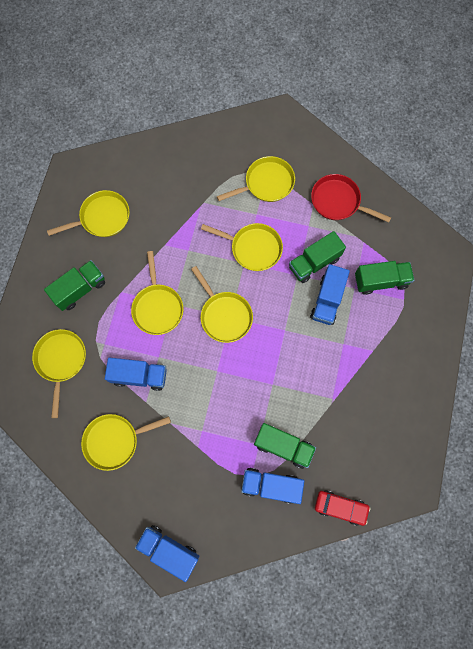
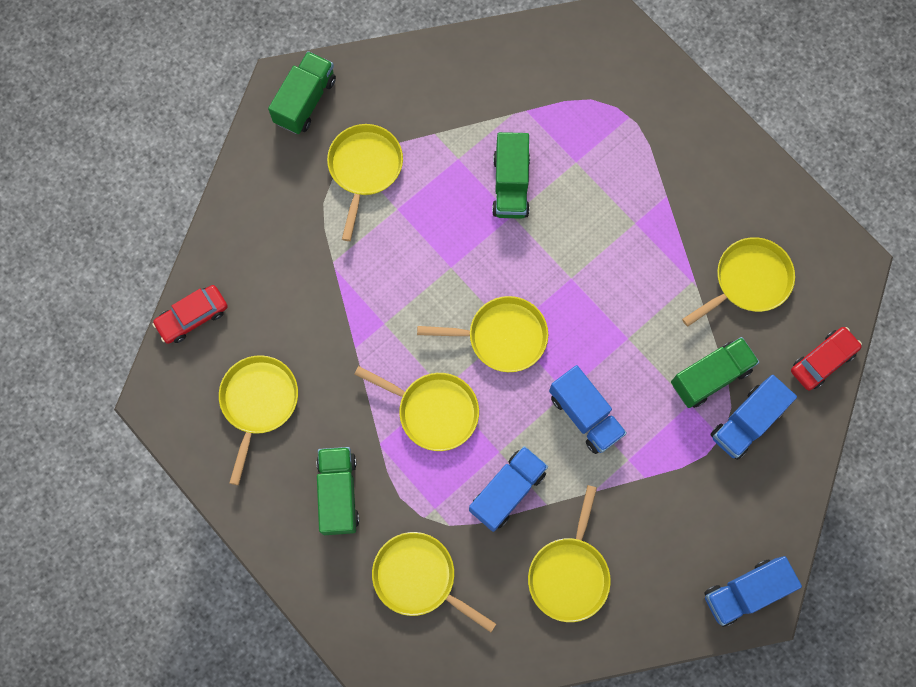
camera: 55 degrees left, 0 degrees up
yellow pan [201,223,283,271] -> yellow pan moved to [682,237,795,327]
blue truck [310,264,350,325] -> blue truck moved to [549,365,627,454]
red pan [311,174,391,222] -> none
green truck [355,261,415,295] -> green truck moved to [268,51,336,134]
none -> red car [152,285,228,344]

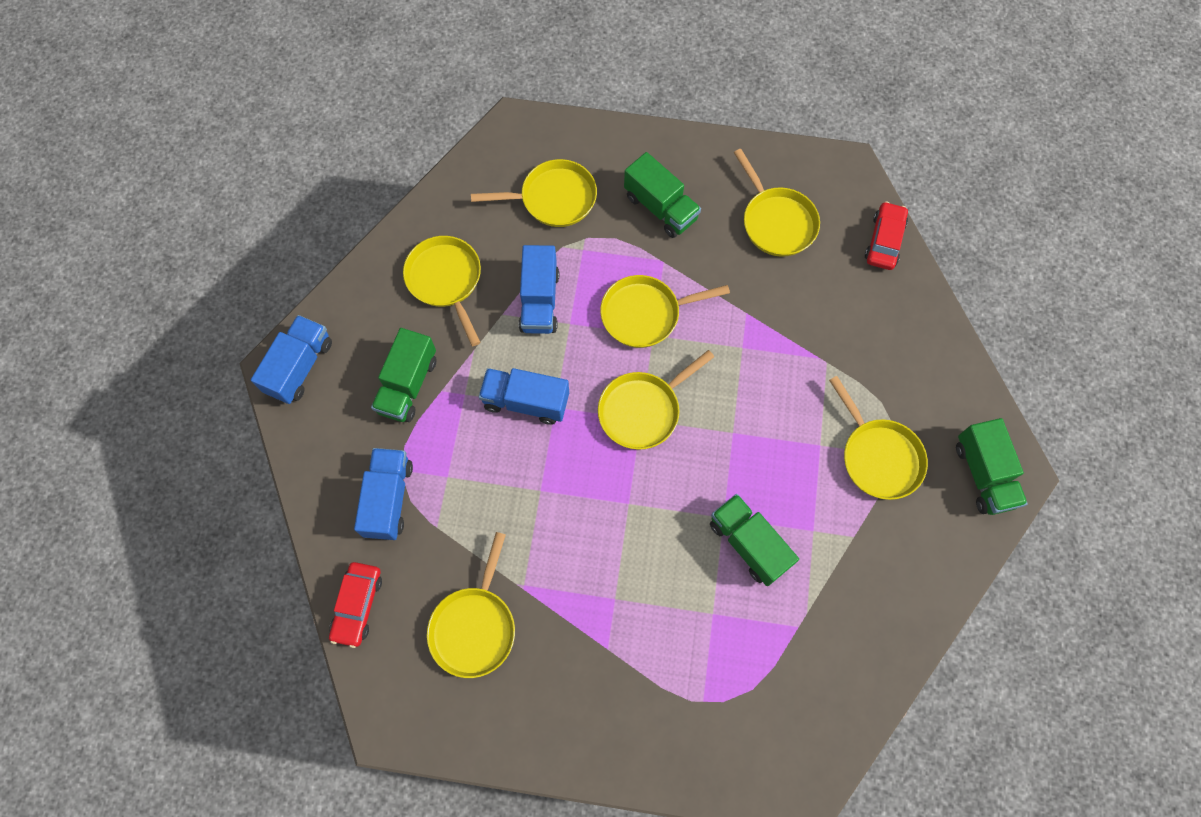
camera: 140 degrees right, 5 degrees down
green truck [671,337,759,408] -> green truck moved to [371,328,437,422]

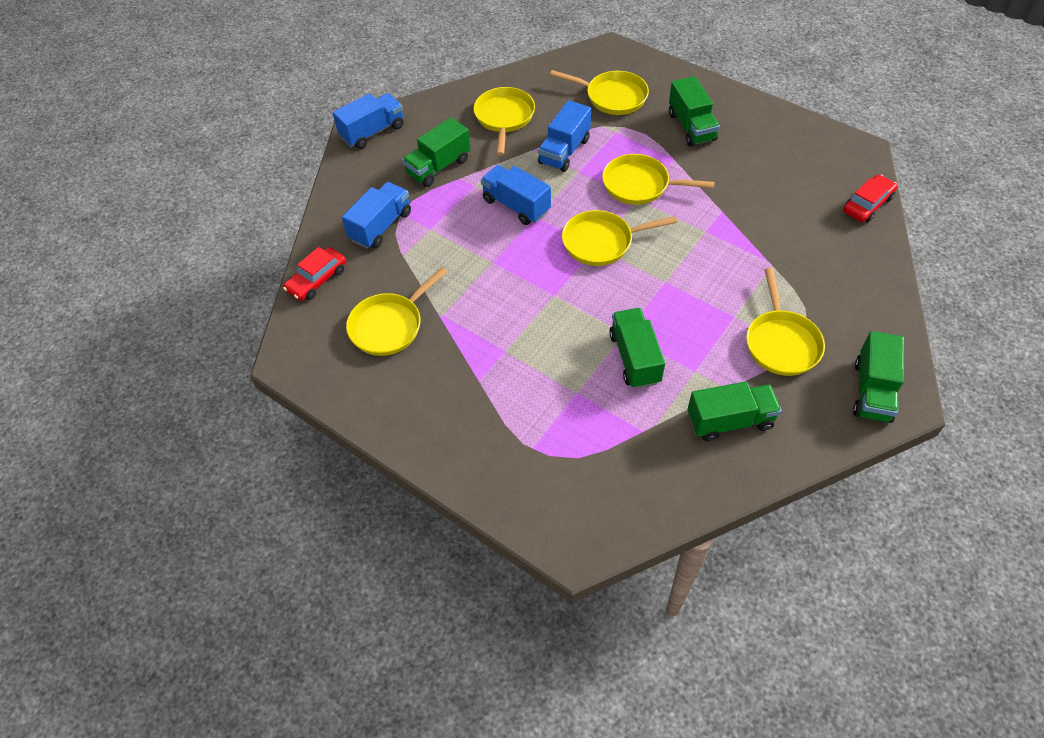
camera: 30 degrees right, 15 degrees down
yellow pan [734,149,820,257] -> none
none -> green truck [687,381,782,442]

